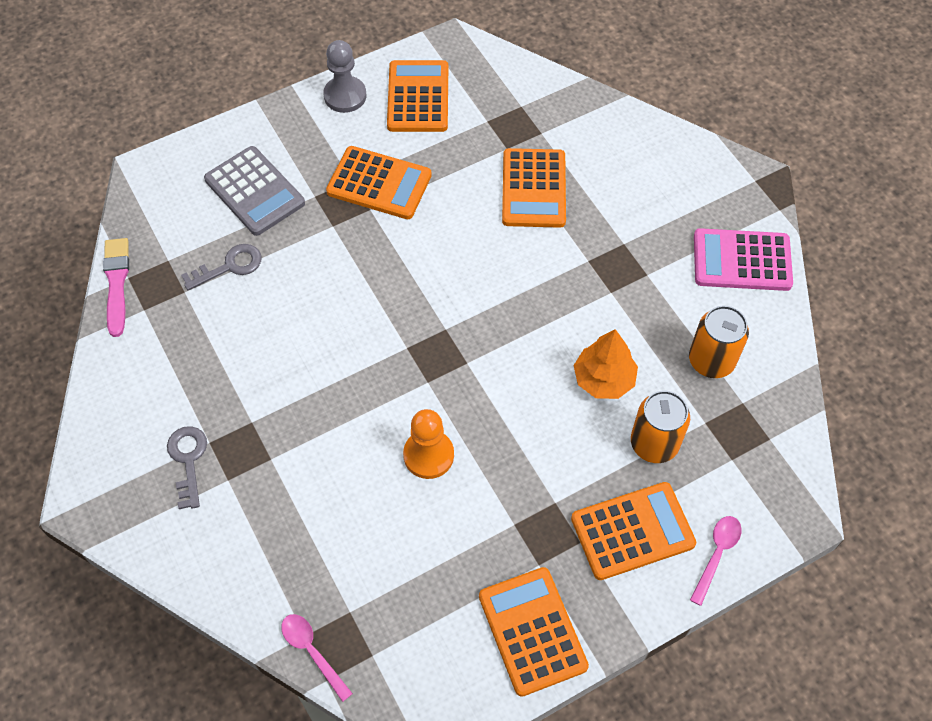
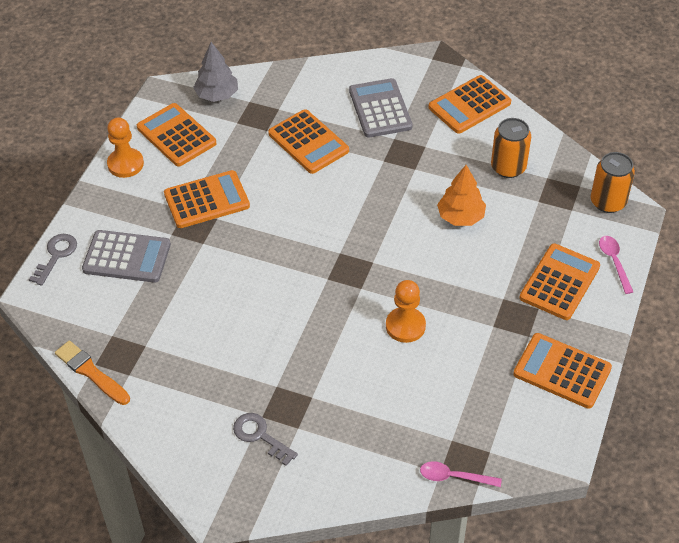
camera: 40 degrees left, 10 degrees down
pink brush [103,238,129,337] -> orange brush [55,341,130,405]
grey key [181,244,262,290] -> grey key moved to [29,234,77,286]
grey pawn [323,40,366,113] -> orange pawn [107,117,144,178]
orange can [631,391,690,463] -> orange can moved to [591,152,635,213]
pink calculator [694,228,793,291] -> orange calculator [429,75,511,134]
none -> grey tree [193,42,238,102]
none -> grey calculator [349,78,413,138]

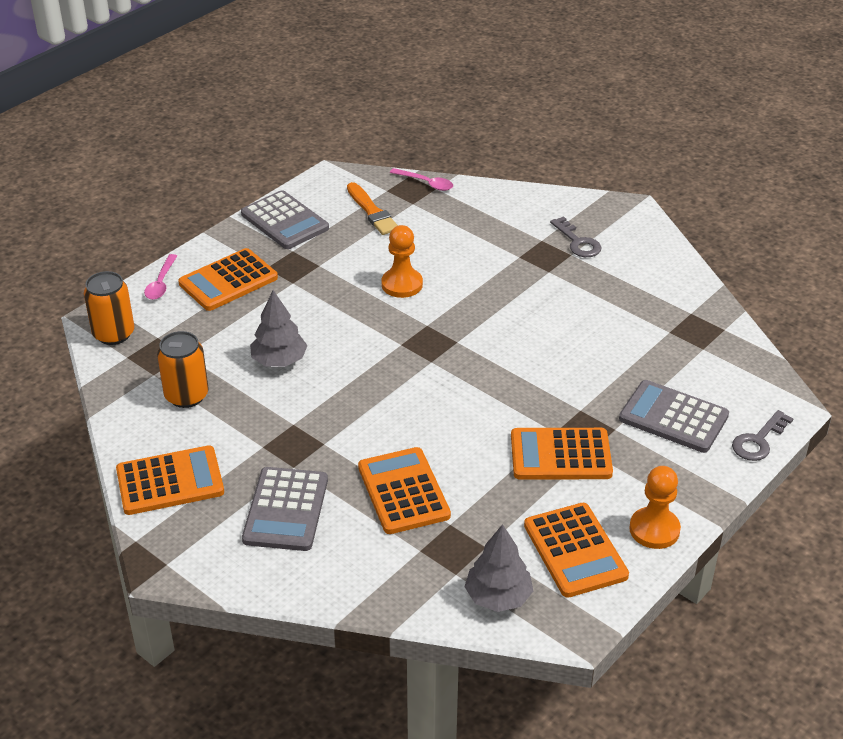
camera: 160 degrees left, 10 degrees down
orange brush [55,341,130,405] -> orange brush moved to [347,182,398,235]
orange tree [437,165,486,226] -> grey tree [250,290,308,367]
orange calculator [513,333,612,409] -> grey calculator [241,190,329,249]

